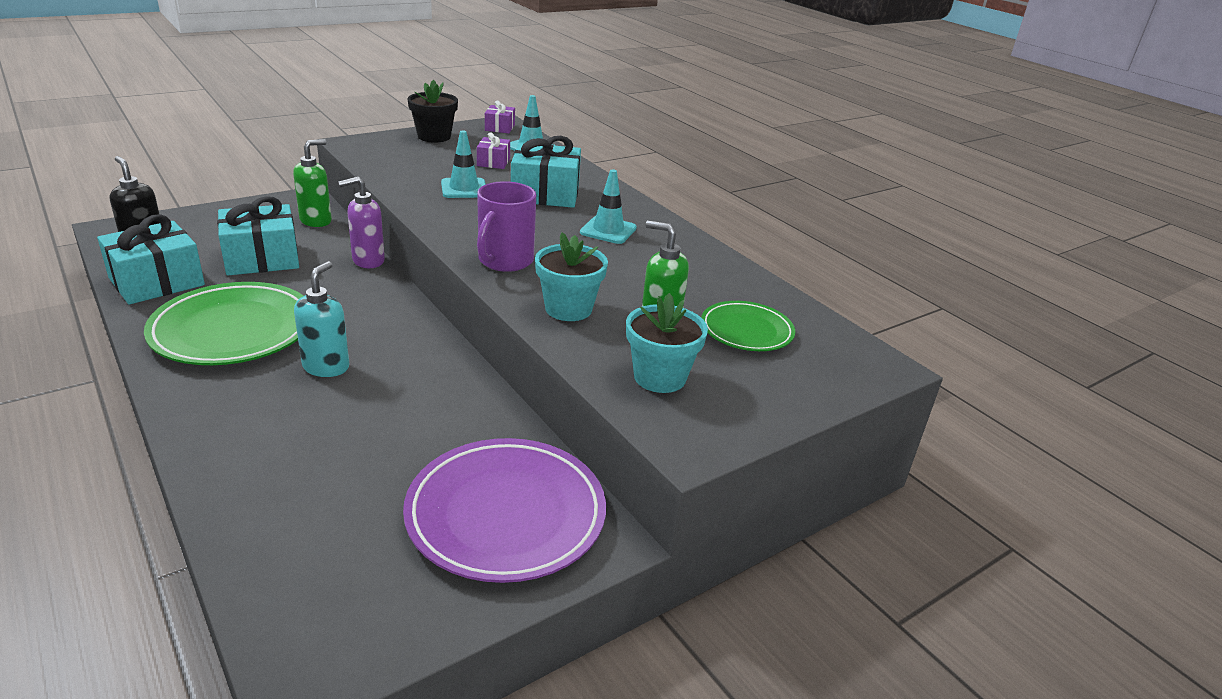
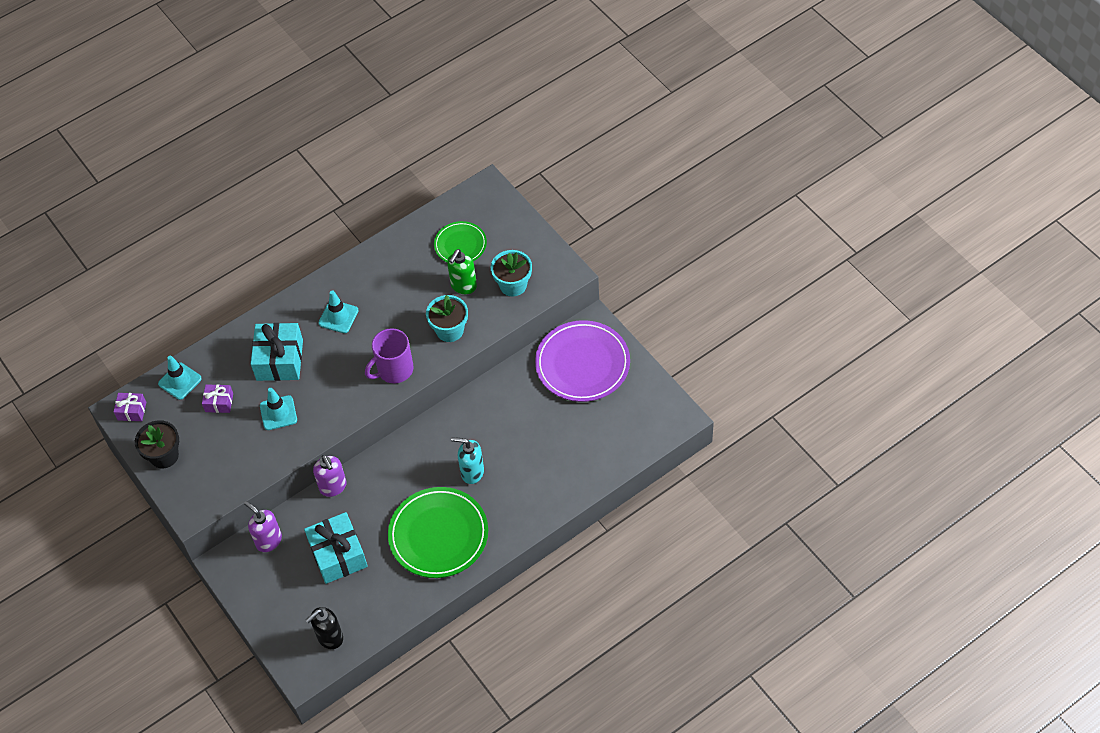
camera: 85 degrees left, 25 degrees up
turquoise gift [97,214,205,305] -> none
green soap dispenser [293,139,332,227] -> purple soap dispenser [244,501,282,552]
purple mug [477,181,536,272] -> purple mug turned 120 degrees clockwise [365,328,414,383]

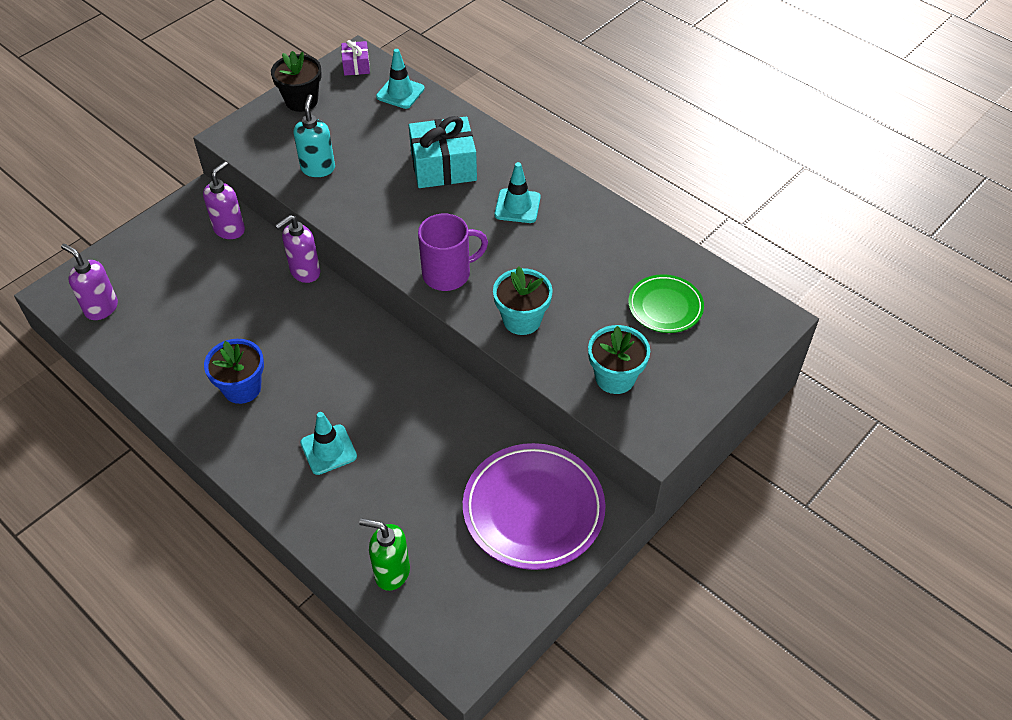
camera: 75 degrees right, 5 degrees down
purple gift [202,384,233,413] -> none
turquoise traffic cone [260,388,297,430] -> turquoise traffic cone moved to [300,412,357,475]
turquoise gift [304,512,368,584] -> none
black soap dispenser [306,607,343,649] -> purple soap dispenser [61,244,118,320]
purple mug [365,328,414,383] -> purple mug turned 120 degrees clockwise [418,214,488,291]
green plate [388,487,488,578] -> blue flower pot [204,339,264,404]
green soap dispenser [447,249,477,294] -> green soap dispenser moved to [359,518,410,591]
turquoise soap dispenser [451,437,484,484] -> turquoise soap dispenser moved to [294,94,335,177]

